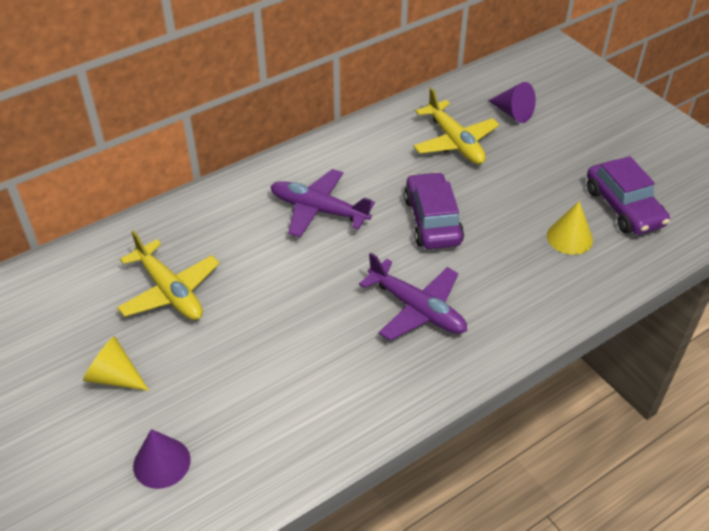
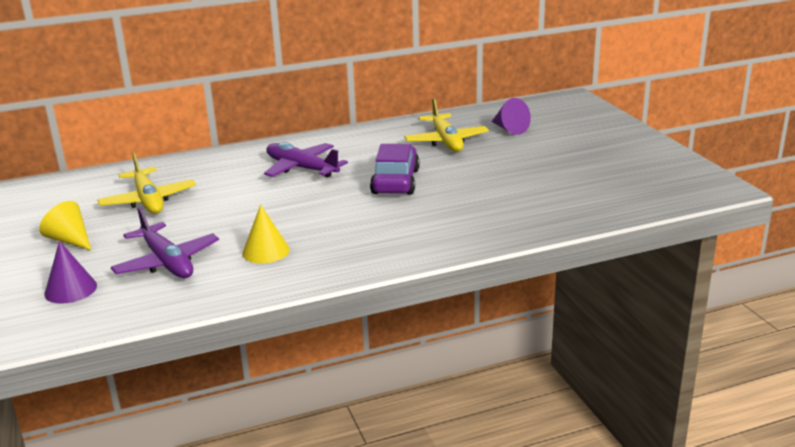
camera: 15 degrees right, 20 degrees down
purple plane [359,253,467,341] -> purple plane moved to [111,207,219,278]
yellow cone [547,201,593,255] -> yellow cone moved to [242,205,290,263]
purple car [587,156,670,235] -> none

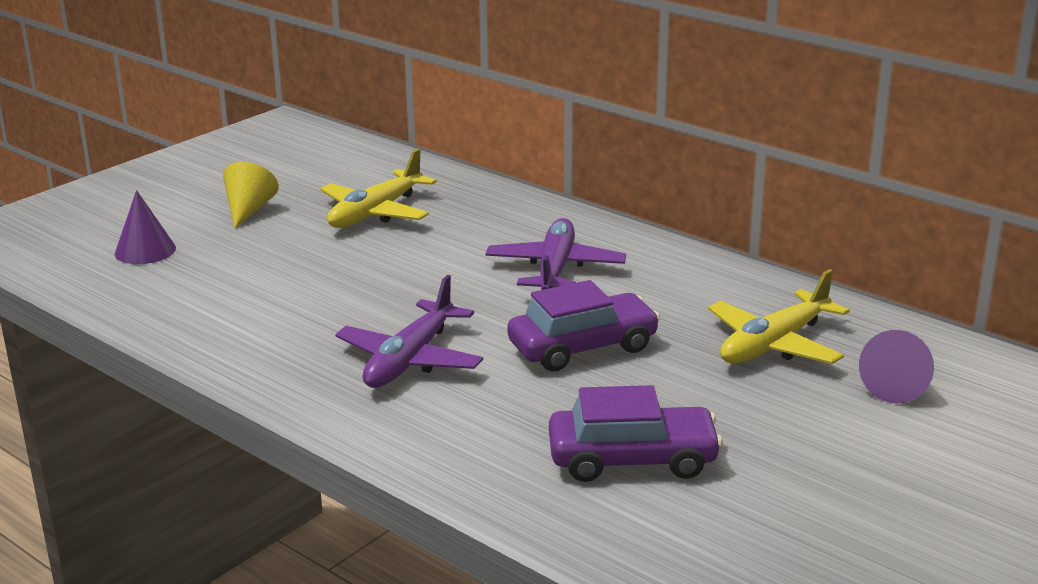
camera: 60 degrees right, 0 degrees up
purple plane [111,207,219,278] -> purple plane moved to [335,275,483,388]
yellow cone [242,205,290,263] -> none
none -> purple car [549,385,723,482]

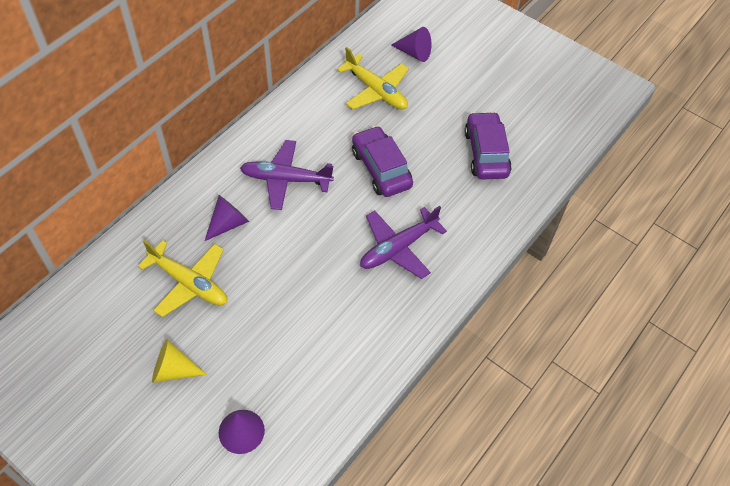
camera: 95 degrees left, 30 degrees up
purple plane [335,275,483,388] -> purple plane turned 120 degrees clockwise [360,206,447,279]
none -> purple cone [205,195,249,241]

